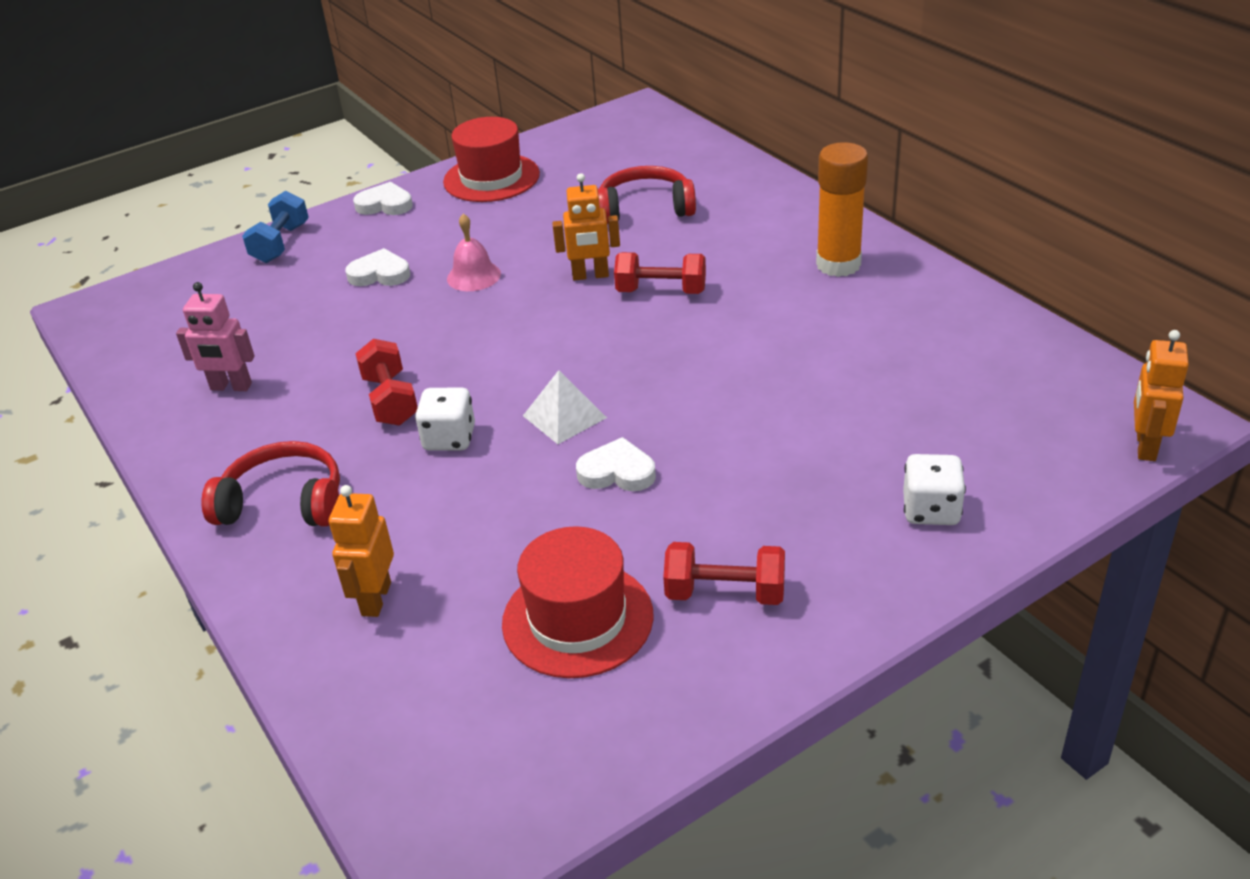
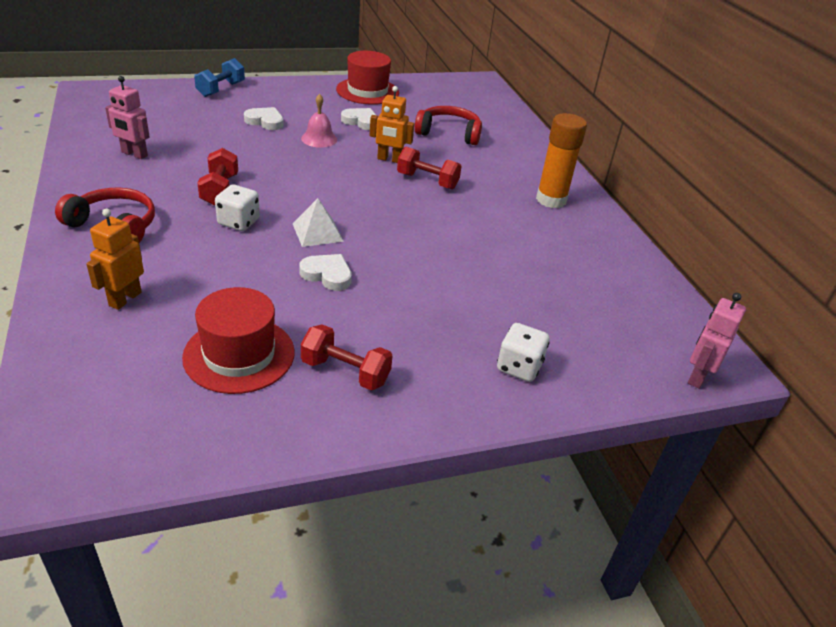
camera: 10 degrees right, 0 degrees up
white heart [353,182,413,215] -> white heart moved to [341,108,376,130]
orange robot [1134,330,1189,461] -> pink robot [688,293,746,389]

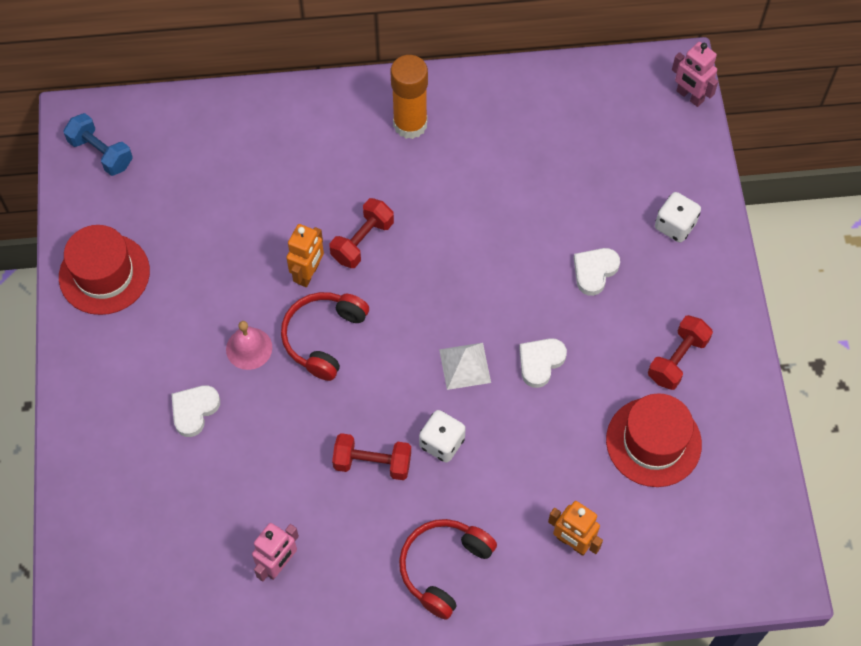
camera: 75 degrees left, 25 degrees up
blue dumbbell [194,58,245,97] -> blue dumbbell moved to [63,113,133,176]
white heart [341,108,376,130] -> white heart moved to [574,248,620,296]
red headphones [414,106,482,145] -> red headphones moved to [281,292,369,381]

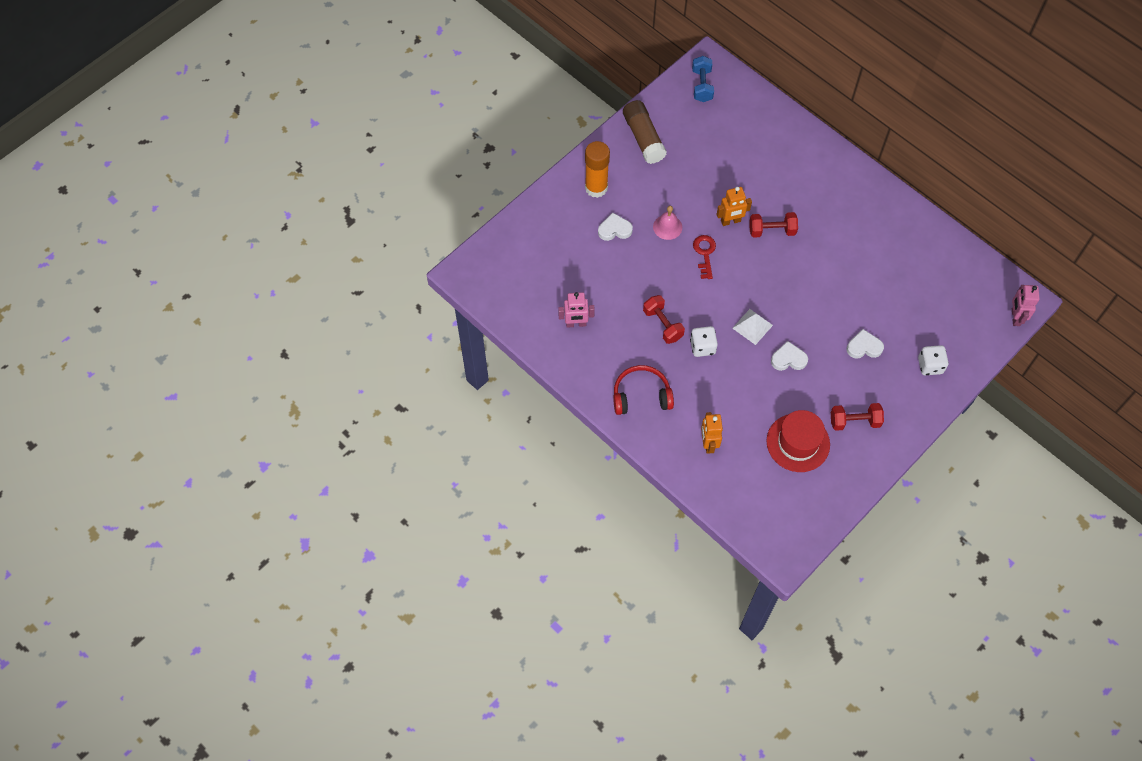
camera: 50 degrees right, 0 degrees up
red hat [59,225,150,315] -> brown glue stick [623,100,667,164]
red headphones [281,292,369,381] -> red key [693,235,716,279]
orange glue stick [391,55,428,139] -> orange glue stick moved to [585,141,610,198]

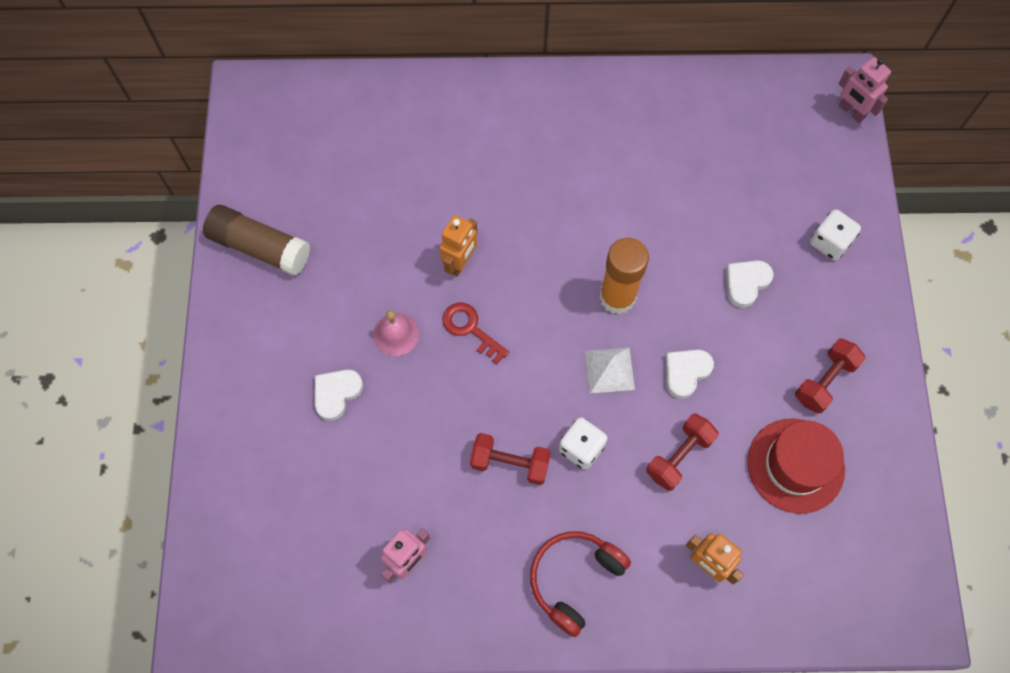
camera: 45 degrees left, 5 degrees up
orange glue stick [585,141,610,198] -> orange glue stick moved to [599,238,649,314]
blue dumbbell [692,56,714,102] -> none
red dumbbell [749,212,798,238] -> red dumbbell moved to [646,414,719,491]

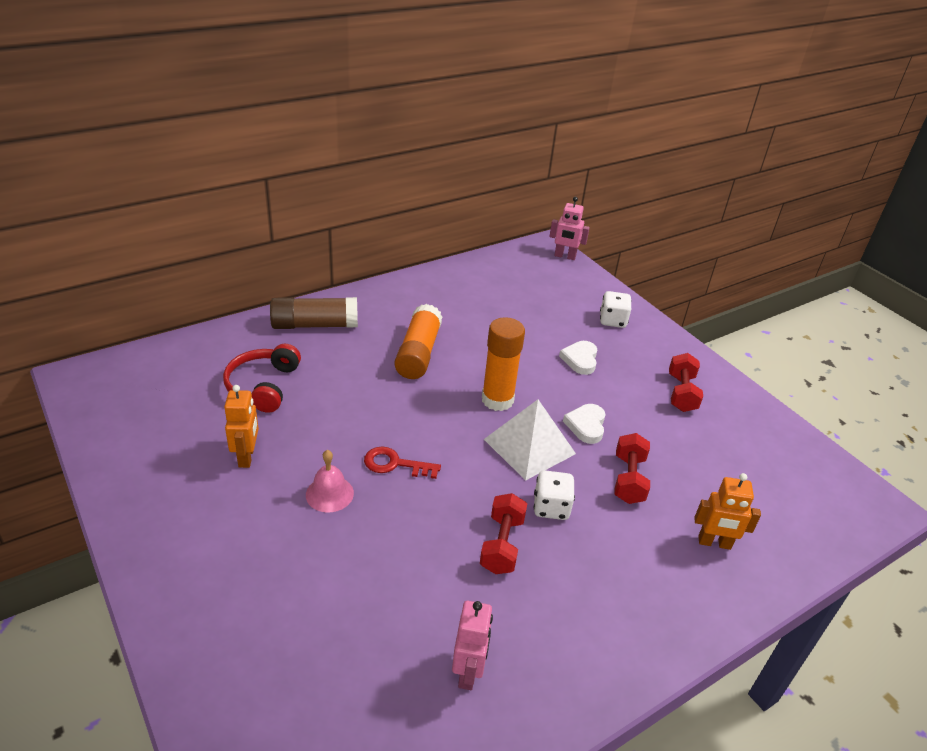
camera: 35 degrees left, 30 degrees down
brown glue stick [203,205,310,276] -> brown glue stick moved to [270,297,358,329]
white heart [315,370,363,421] -> none
orange robot [439,215,477,276] -> orange robot moved to [224,385,259,468]
red dumbbell [470,433,551,485] -> red dumbbell turned 60 degrees counterclockwise [480,493,527,574]
red headphones [530,531,631,637] -> red headphones moved to [223,344,301,413]
white pyramid [585,347,635,393] -> white pyramid [484,400,576,481], size x1.58
red hat [747,418,845,514] -> none
none -> orange glue stick [394,304,442,379]

